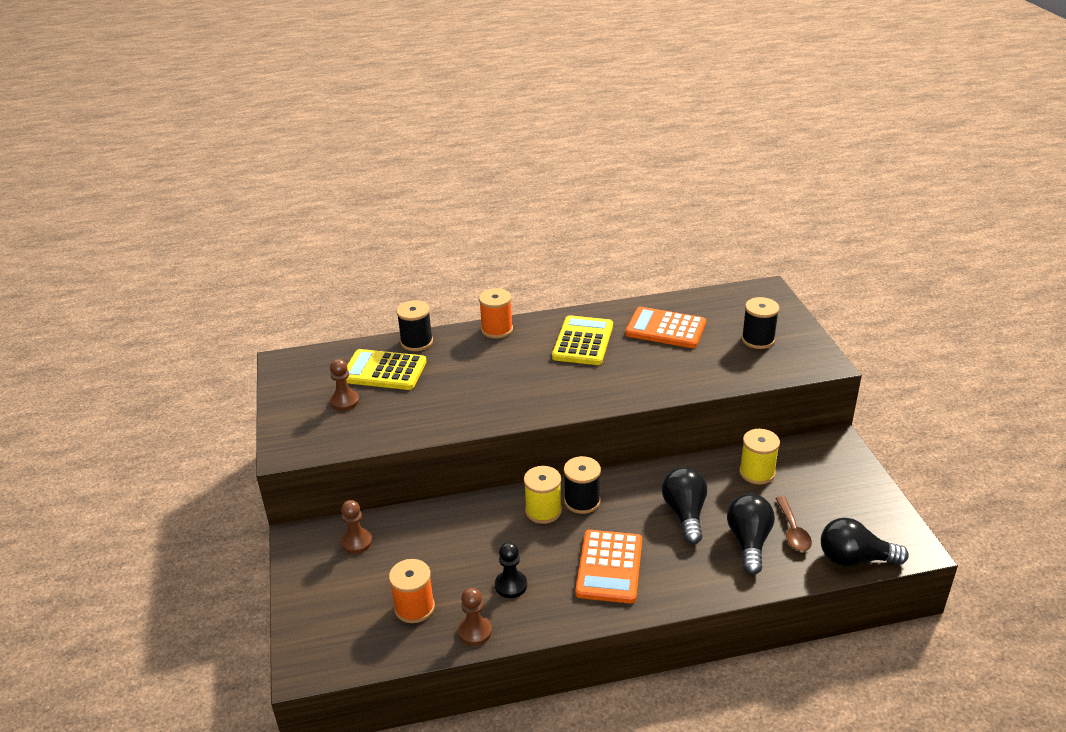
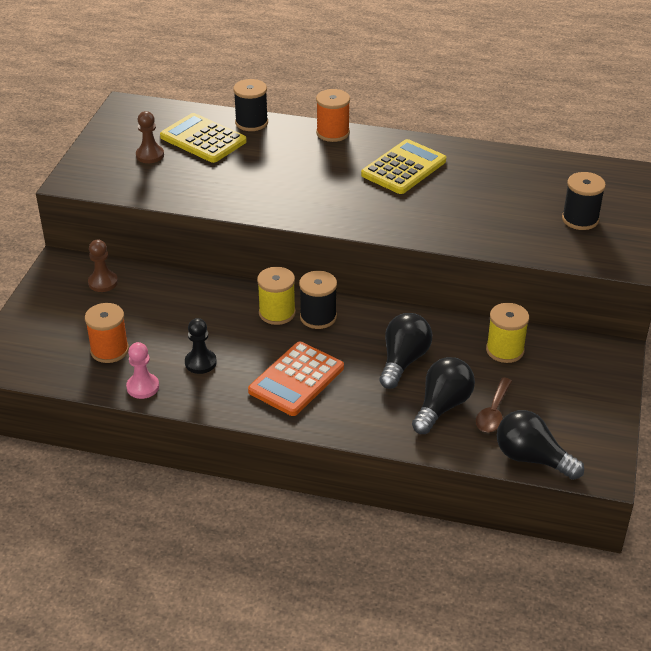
camera: 25 degrees right, 5 degrees up
brown pawn [458,588,492,646] -> pink pawn [126,342,159,399]
orange calculator [625,307,706,348] -> none

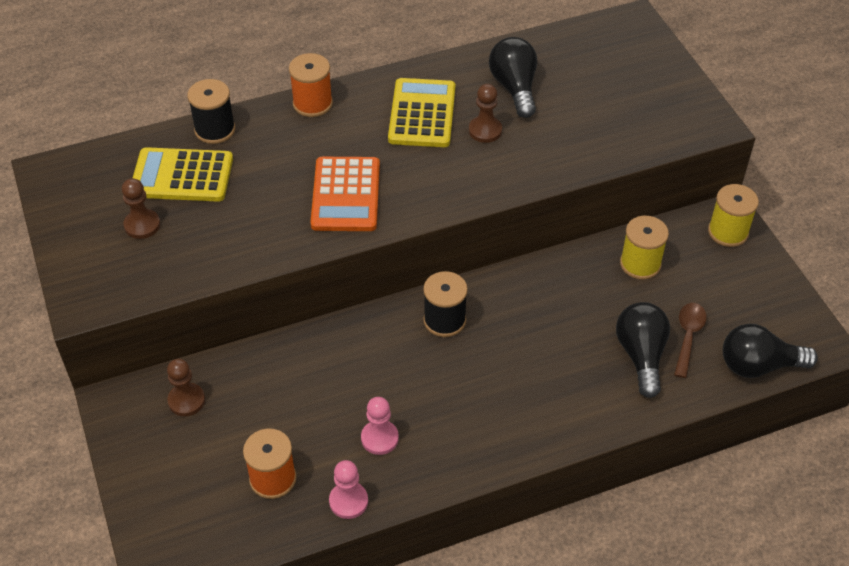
camera: 35 degrees left, 10 degrees up
black pawn [185,318,217,374] -> pink pawn [361,397,399,455]
orange calculator [248,342,344,416] -> orange calculator moved to [310,157,380,231]
yellow spool [257,267,296,325] -> yellow spool moved to [708,184,759,247]
black light bulb [379,313,432,389] -> black light bulb moved to [489,37,537,118]
brown spoon [476,377,512,432] -> brown spoon turned 150 degrees counterclockwise [674,303,707,378]
black spool [562,172,606,230] -> none
none -> brown pawn [469,84,502,143]

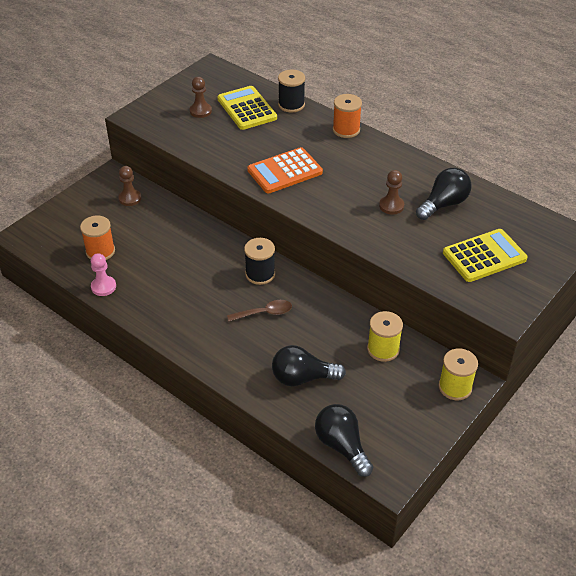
camera: 60 degrees right, 5 degrees down
pink pawn [361,397,399,455] -> none
yellow calculator [388,78,455,147] -> yellow calculator moved to [443,229,528,282]
black light bulb [616,302,670,398] -> black light bulb turned 150 degrees counterclockwise [272,345,346,387]
brown spoon [674,303,707,378] -> brown spoon moved to [227,300,292,321]

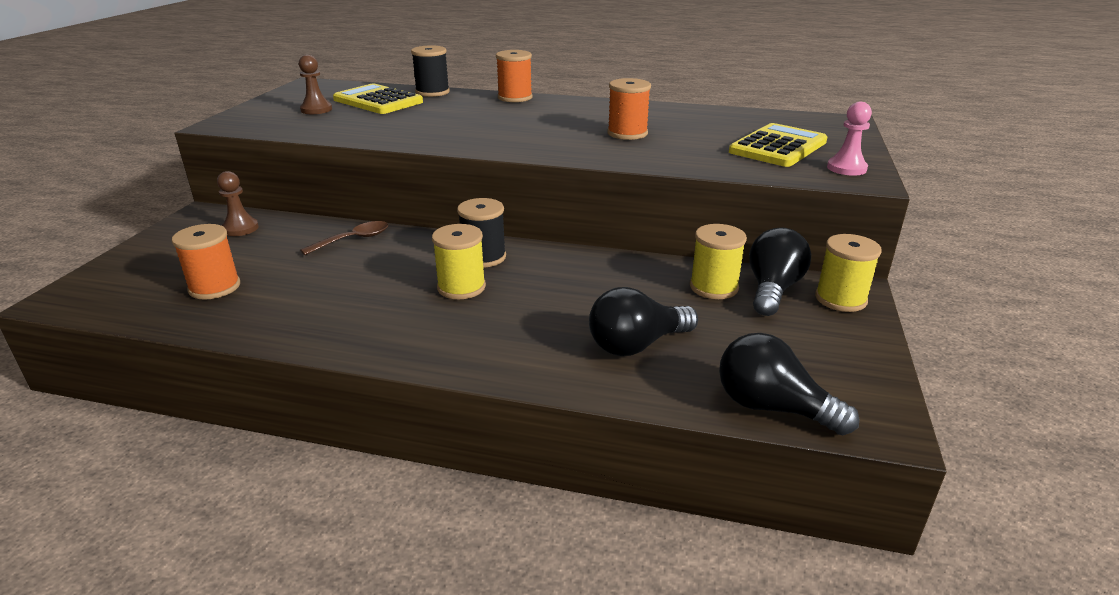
camera: 25 degrees left, 15 degrees down
pink pawn [91,253,116,296] -> pink pawn moved to [827,102,872,176]
brown spoon [227,300,292,321] -> brown spoon moved to [300,221,388,255]
orange calculator [247,147,323,193] -> none
brown pawn [379,170,404,214] -> orange spool [607,78,651,140]
black light bulb [416,168,472,220] -> black light bulb moved to [749,227,811,316]
none -> yellow spool [432,224,486,299]

